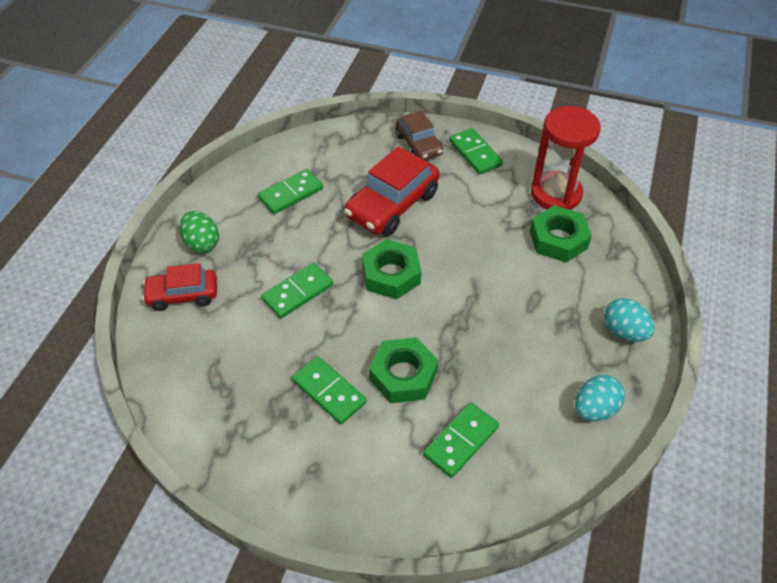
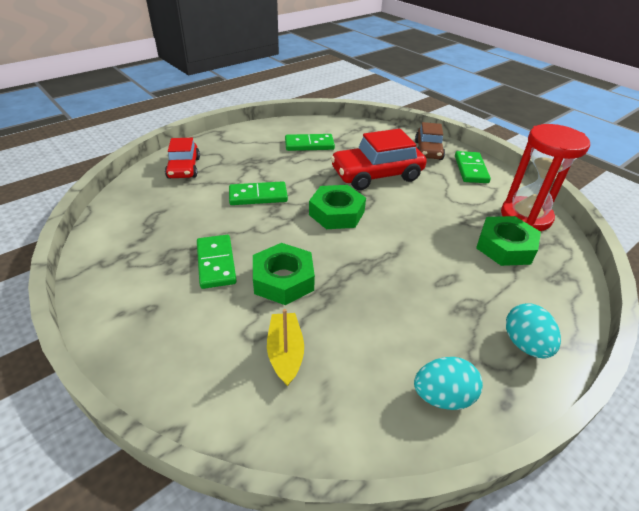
camera: 30 degrees right, 10 degrees down
red car [142,263,217,311] -> red car turned 120 degrees counterclockwise [165,138,200,179]
green egg [180,211,219,253] -> none
green domino [423,402,499,478] -> yellow boat [267,309,304,386]

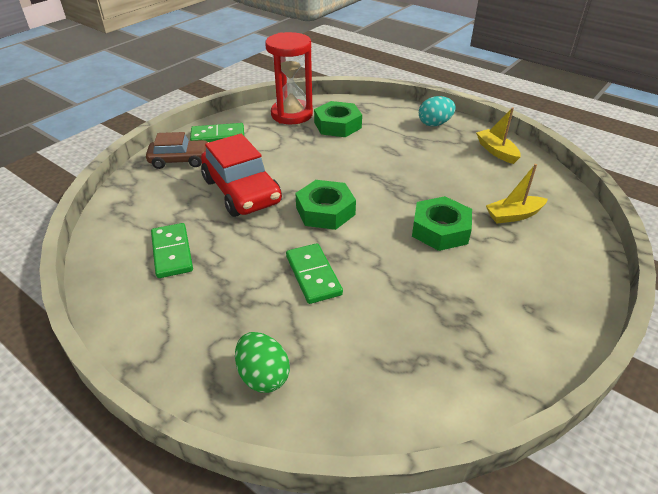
camera: 100 degrees left, 0 degrees up
red car [165,138,200,179] -> green egg [235,332,290,393]
green domino [197,235,237,289] -> none
turquoise egg [414,357,483,410] -> yellow boat [476,107,521,164]

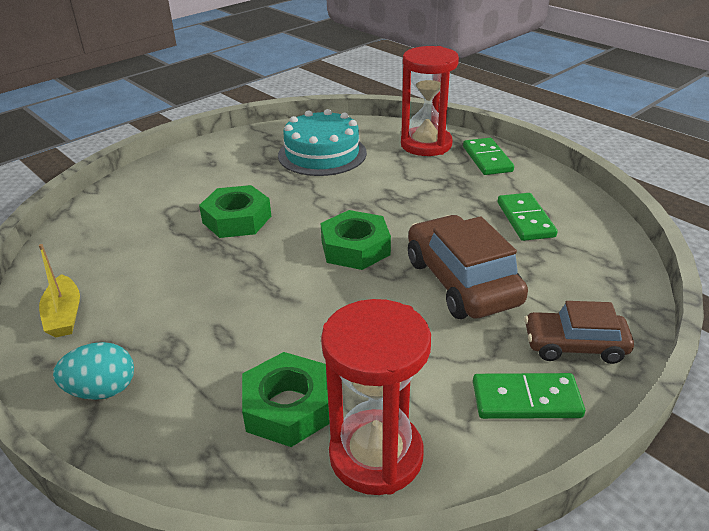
camera: 170 degrees left, 5 degrees down
red car [201,134,282,217] -> brown car [408,215,528,319]
green egg [235,332,290,393] -> red hourglass [401,46,459,156]
green domino [286,243,343,304] -> green domino moved to [463,138,514,175]
yellow boat [486,164,548,224] -> none
none -> turquoise cake [278,109,367,176]

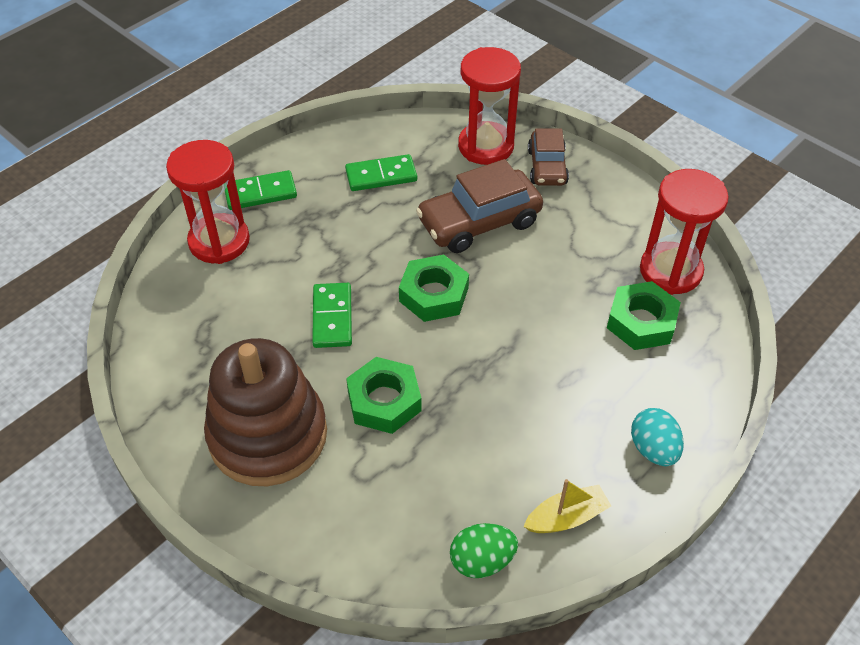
camera: 95 degrees left, 15 degrees up
turquoise cake [278,109,367,176] -> none
green domino [473,373,585,419] -> green domino moved to [312,283,352,348]
none -> brown stacking toy [204,338,327,486]
none -> green egg [450,523,518,578]
none -> red hourglass [458,47,521,165]

